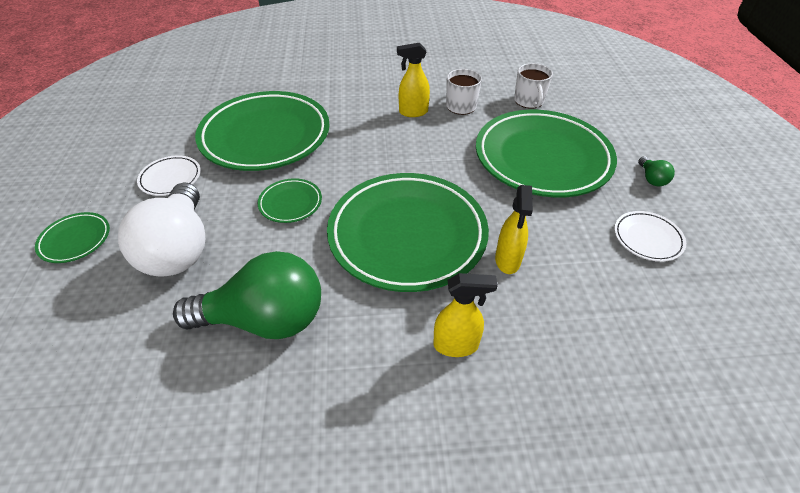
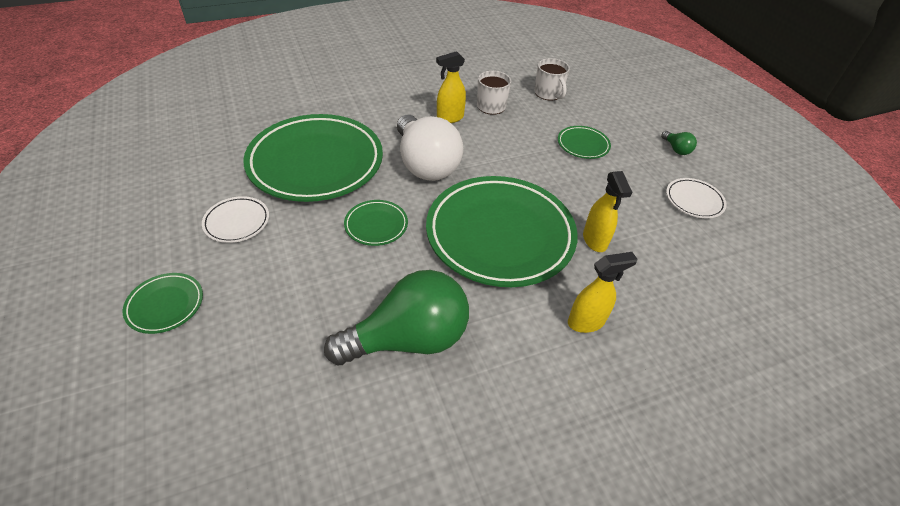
camera: 20 degrees left, 0 degrees up
white light bulb [118,182,205,276] -> white light bulb moved to [397,115,463,181]
green plate [476,110,617,197] -> green plate [558,126,611,159], size x0.42

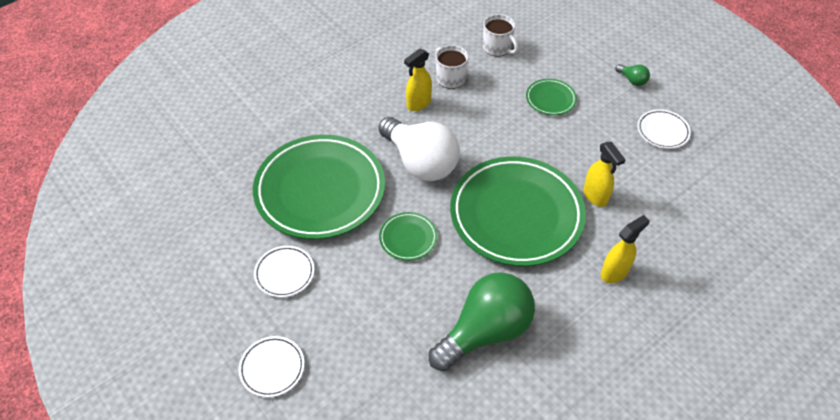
camera: 15 degrees left, 5 degrees up
green plate [123,273,203,334] -> white plate [238,336,305,397]

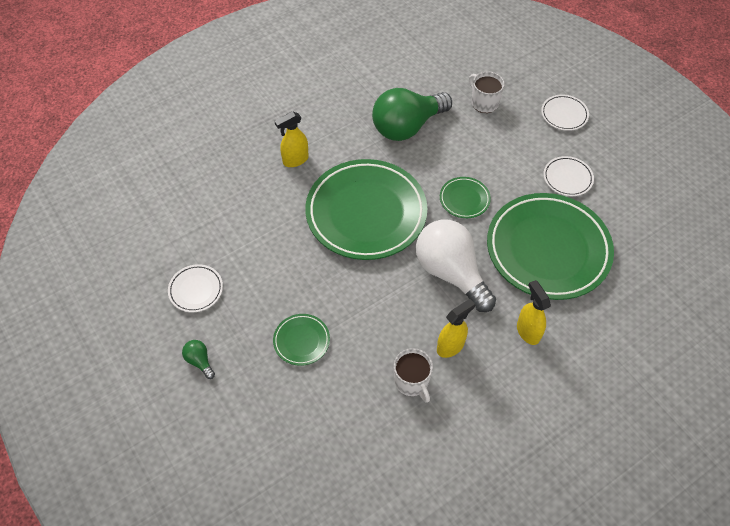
camera: 175 degrees left, 5 degrees up
white mug [483,14,518,57] -> white mug moved to [469,71,505,113]
yellow spray bottle [583,142,626,207] -> yellow spray bottle moved to [517,280,551,345]

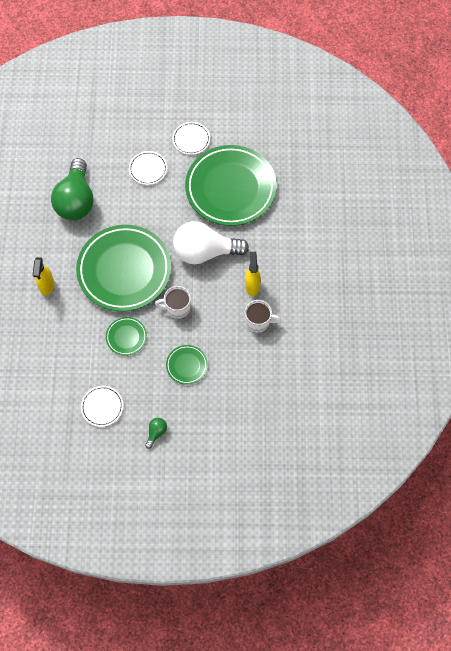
camera: 55 degrees left, 10 degrees up
green light bulb [182,340,215,379] -> green light bulb turned 120 degrees clockwise [145,418,167,449]
green plate [440,177,491,218] -> green plate moved to [106,317,147,356]
white mug [469,71,505,113] -> white mug moved to [155,286,191,319]
yellow spray bottle [517,280,551,345] -> none
white plate [541,95,589,131] -> white plate moved to [129,151,167,185]

